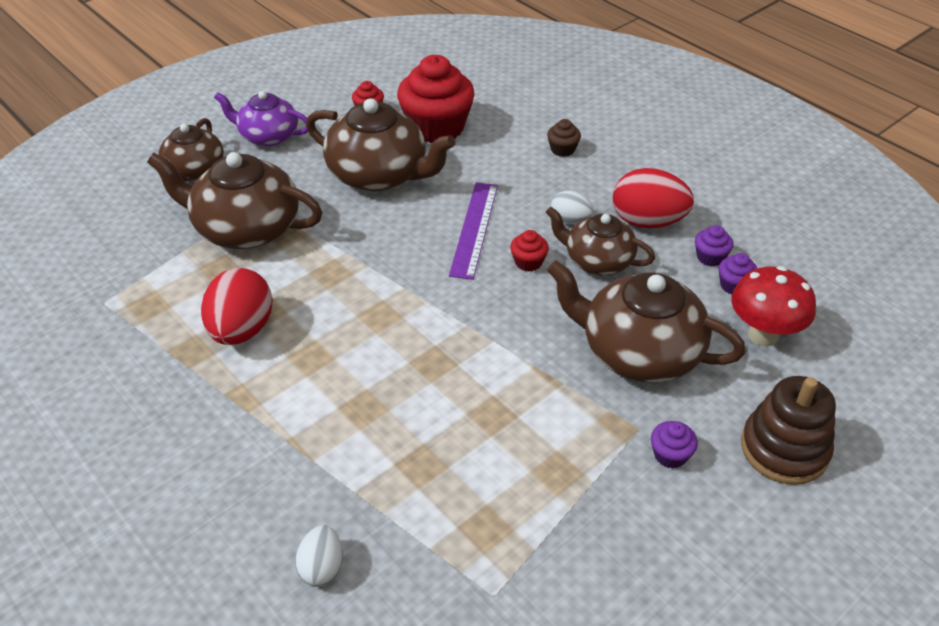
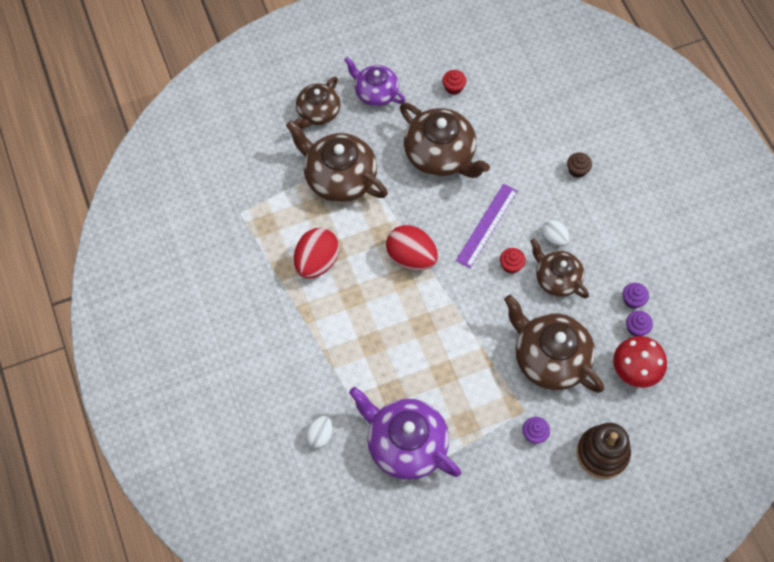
camera: 20 degrees right, 20 degrees up
red cupcake [397,55,475,143] -> none
red egg [613,168,694,228] -> red egg moved to [386,225,438,270]
none -> purple teapot [349,387,461,480]

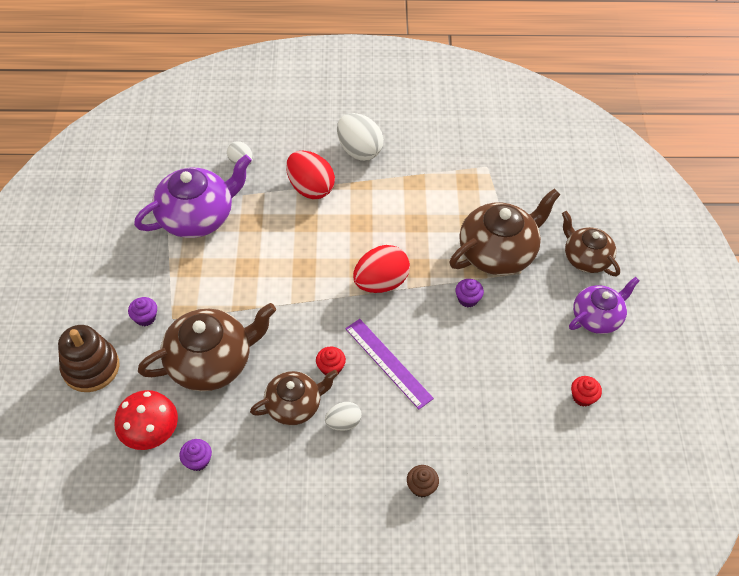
camera: 110 degrees right, 10 degrees down
red egg [294,228,339,279] -> red egg moved to [286,151,335,199]
brown teapot [400,103,490,178] -> none
purple cupcake [623,283,649,309] -> purple cupcake moved to [455,279,484,307]
none -> white egg [337,113,384,161]

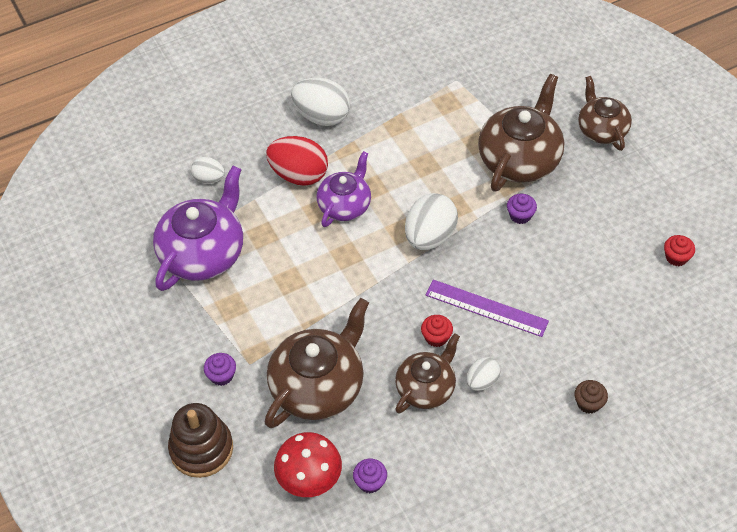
camera: 25 degrees left, 0 degrees up
red egg [353,245,410,293] -> white egg [405,193,458,250]
brown teapot [562,211,620,277] -> brown teapot turned 45 degrees clockwise [578,76,632,151]
purple teapot [569,277,640,334] -> purple teapot moved to [317,151,371,227]

